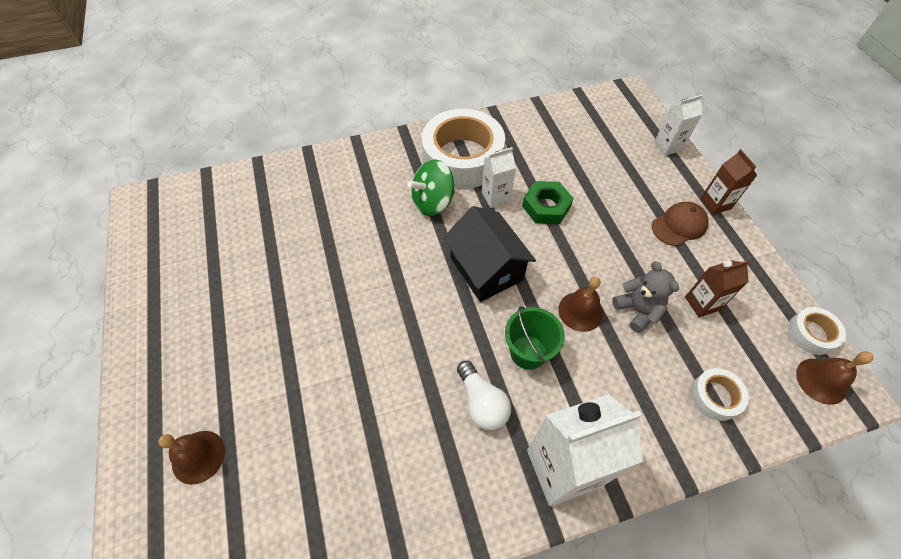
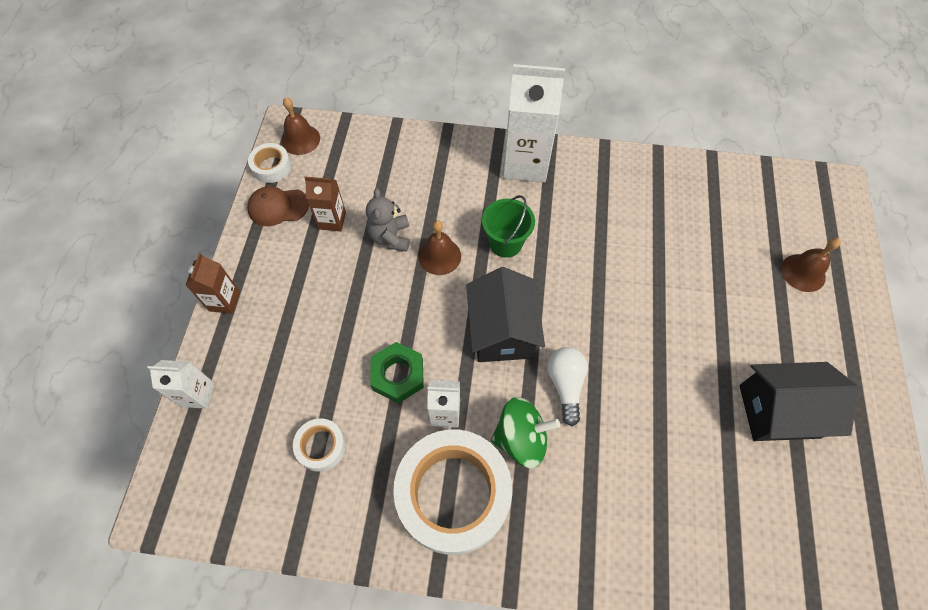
camera: 155 degrees left, 5 degrees up
white light bulb [457,361,511,430] -> white light bulb moved to [547,347,588,426]
brown cap [652,202,709,246] -> brown cap moved to [247,186,309,226]
white tape [691,368,749,421] -> white tape moved to [293,418,346,472]
none -> black house [739,362,859,441]

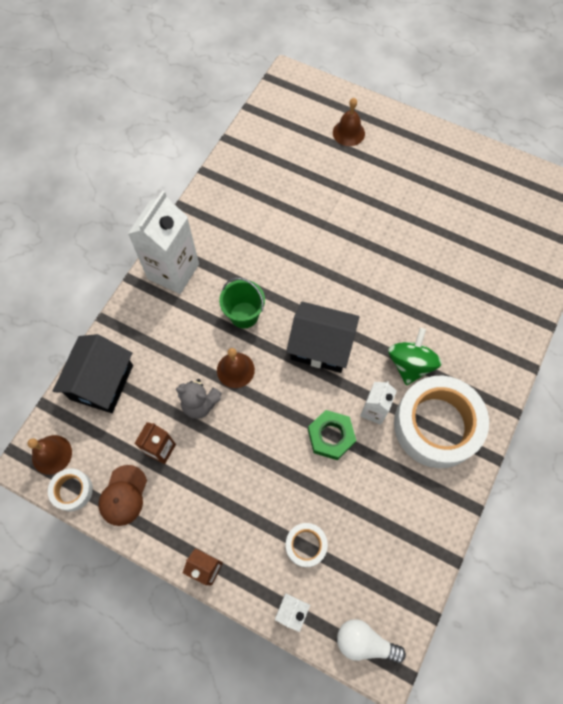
camera: 70 degrees left, 5 degrees up
white tape [293,418,346,472] -> white tape moved to [286,523,328,567]
white light bulb [547,347,588,426] -> white light bulb moved to [337,619,406,663]
black house [739,362,859,441] -> black house moved to [53,334,133,413]

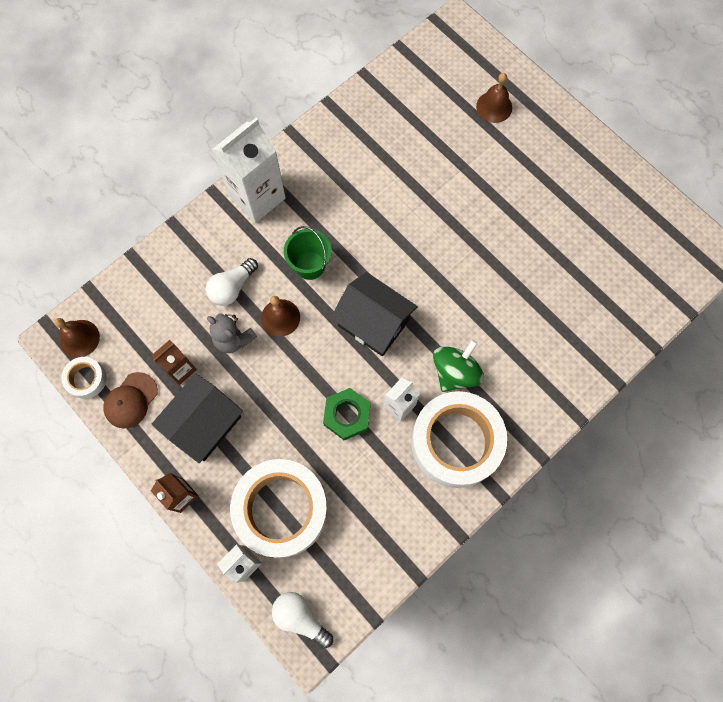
camera: 20 degrees right, 5 degrees up
black house [53,334,133,413] -> black house moved to [151,373,243,463]
white tape [286,523,328,567] -> white tape [230,459,328,558], size x2.22
none -> white light bulb [206,258,258,306]

